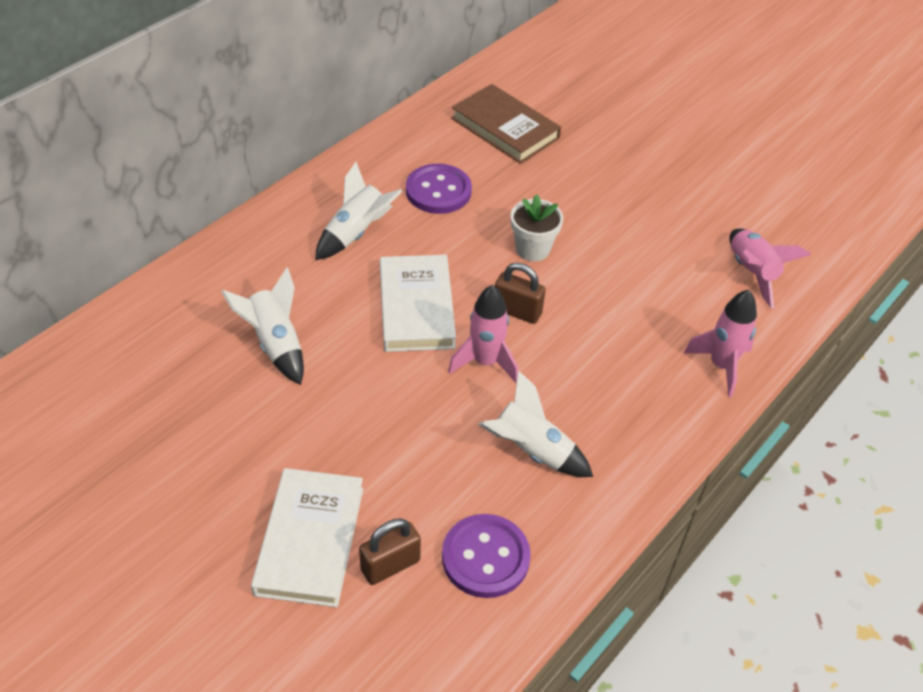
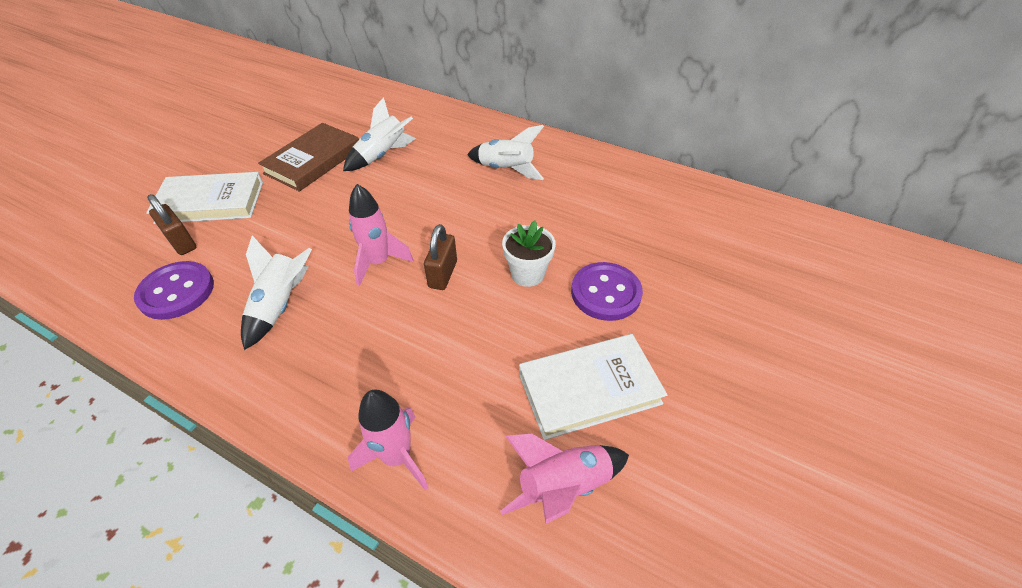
camera: 80 degrees right, 0 degrees up
white book [380,255,456,352] -> white book moved to [519,334,667,440]
purple button [406,164,472,214] -> purple button moved to [571,262,643,321]
brown book [451,84,561,164] -> brown book moved to [258,123,359,192]

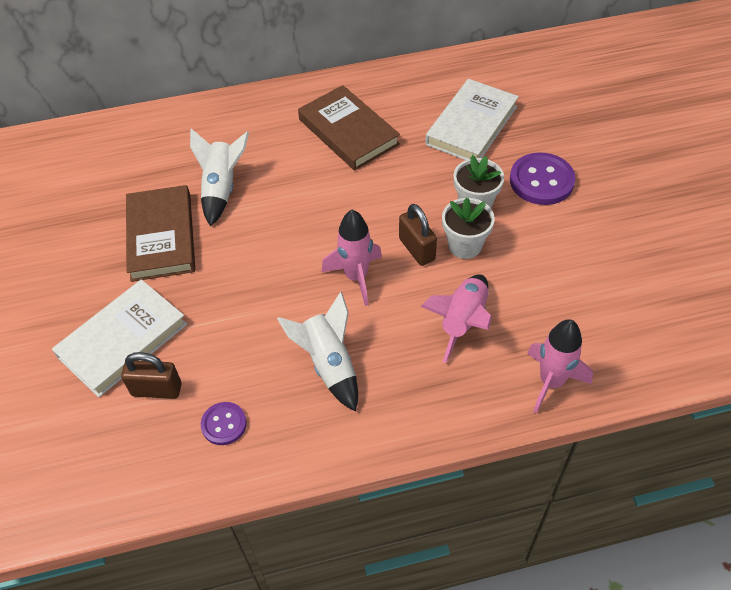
camera: 40 degrees left, 5 degrees up
purple button [134,261,214,320] -> purple button [201,402,247,445], size x0.58
white rocket [467,125,544,180] -> brown book [298,85,400,171]
pink rocket [500,434,629,524] -> pink rocket moved to [421,274,492,363]
white book [519,334,667,440] -> white book moved to [425,79,519,160]
none -> white flower pot [442,198,495,259]

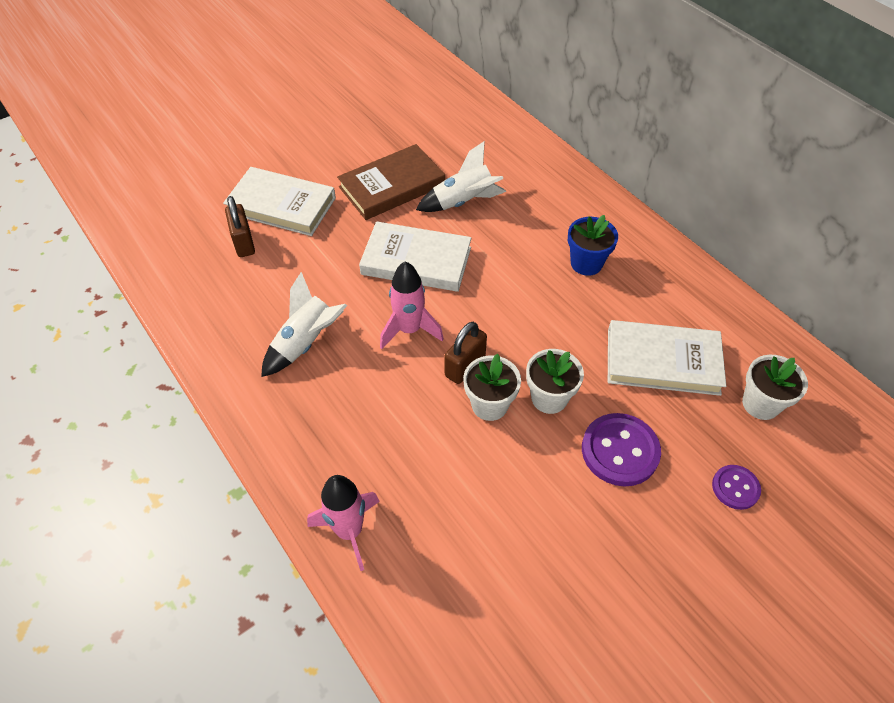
camera: 65 degrees right, 0 degrees up
purple button [201,402,247,445] -> purple button moved to [712,465,761,510]
brown book [298,85,400,171] -> blue flower pot [568,215,618,276]
pink rocket [421,274,492,363] -> none
none -> white book [359,221,471,292]
none -> white flower pot [742,355,808,420]

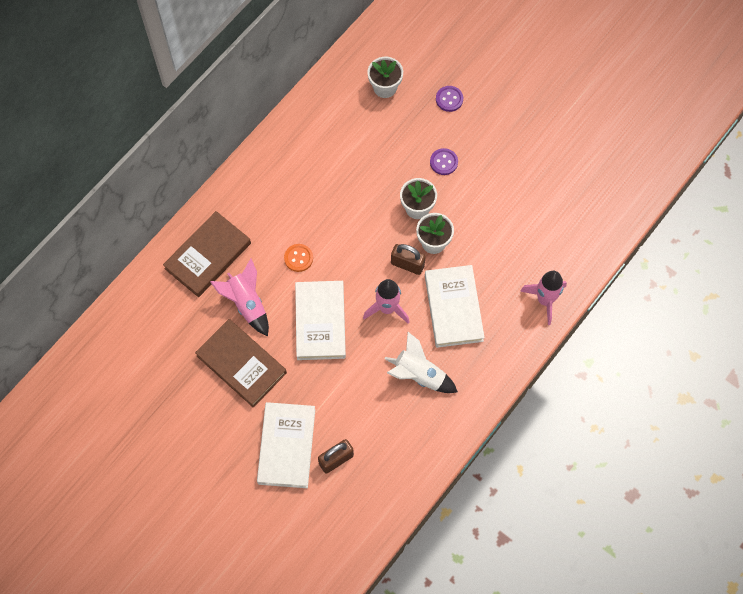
camera: 105 degrees left, 15 degrees up
white rocket [416,141,506,212] -> pink rocket [210,258,269,336]
blue flower pot [568,215,618,276] -> none
purple button [582,413,661,487] -> purple button [430,148,458,175], size x0.58
white book [608,320,726,396] -> white book moved to [425,265,485,348]
none -> brown book [163,211,251,297]
none -> orange button [284,244,313,272]

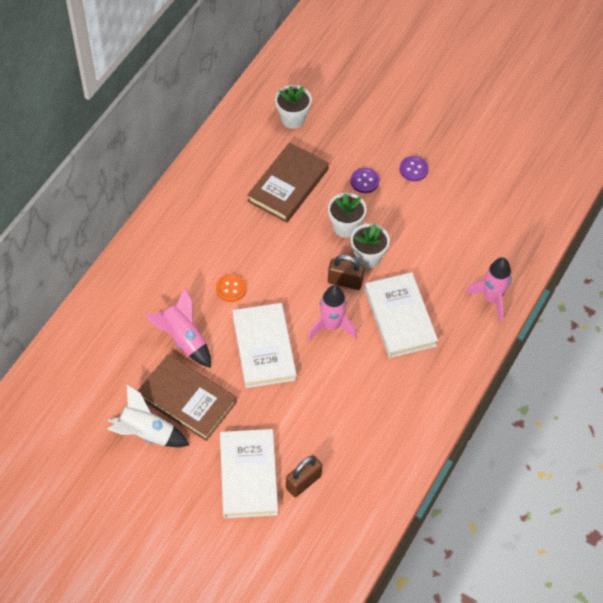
camera: 10 degrees left, 10 degrees down
brown book [163,211,251,297] -> brown book moved to [247,142,329,223]
white rocket [384,332,458,393] -> white rocket moved to [107,385,189,447]
purple button [436,86,463,112] -> purple button moved to [400,156,429,181]

